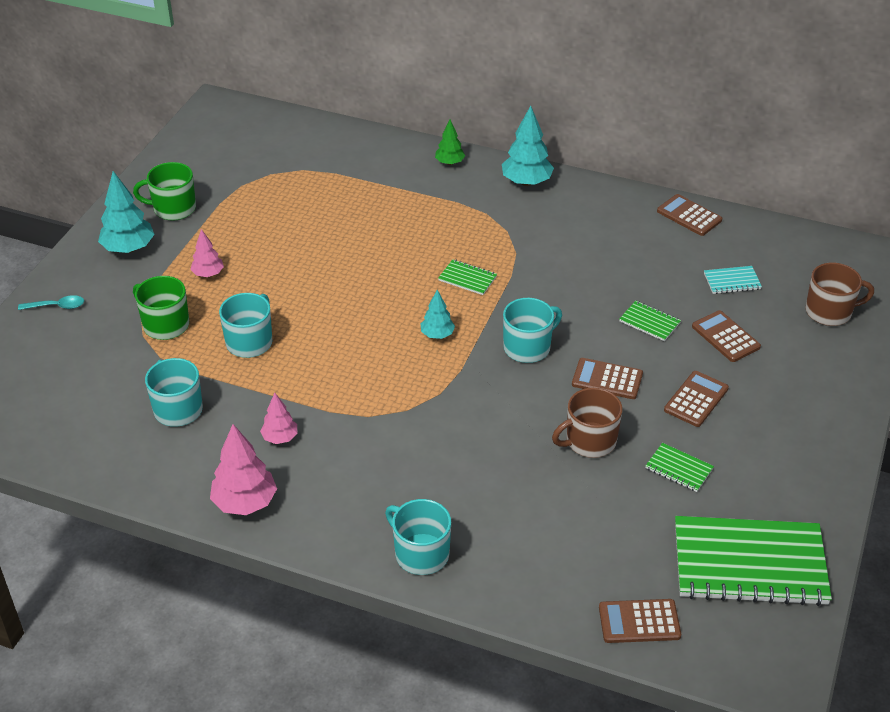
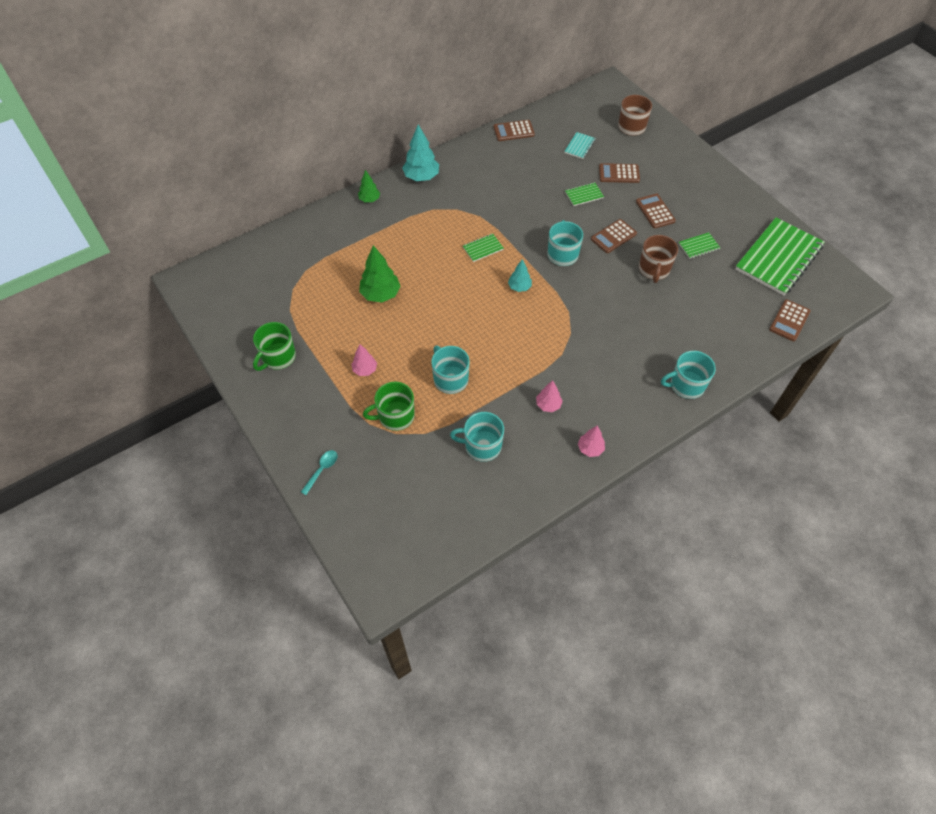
camera: 55 degrees left, 15 degrees up
turquoise tree [98,171,155,253] -> none
pink tree [210,424,277,515] -> pink tree [578,426,605,457], size x0.59
none -> green tree [359,245,401,303]

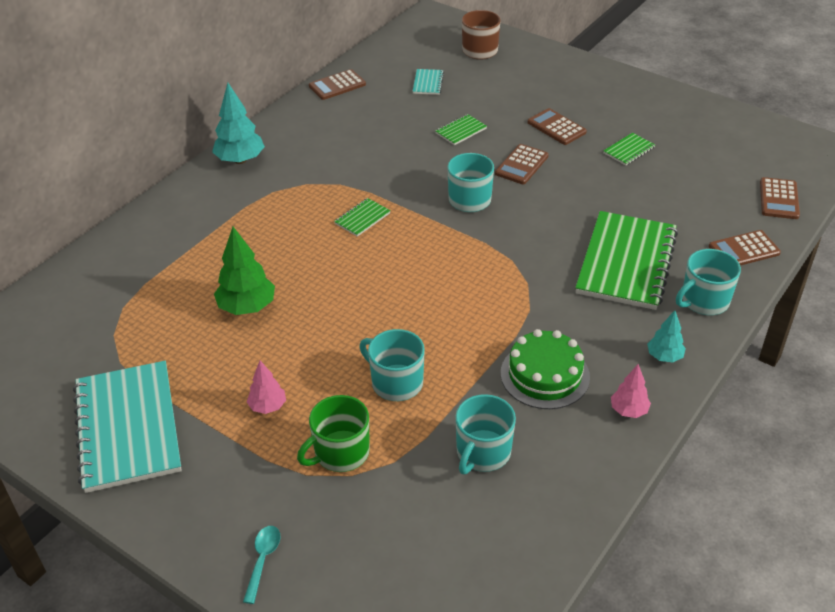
camera: 20 degrees left, 15 degrees down
green mug [253,322,296,371] -> turquoise notebook [73,361,182,493]
green tree [358,170,380,202] -> none
turquoise mug [450,412,504,462] -> turquoise mug turned 45 degrees counterclockwise [455,394,516,474]
turquoise tree [508,259,532,292] -> turquoise tree moved to [647,310,686,362]
pink tree [536,380,563,412] -> green cake [501,329,590,409]
brown calculator [599,163,640,183] -> brown calculator moved to [709,230,781,266]
brown mug [639,235,678,283] -> none
green notebook [735,217,825,296] -> green notebook moved to [575,211,678,310]

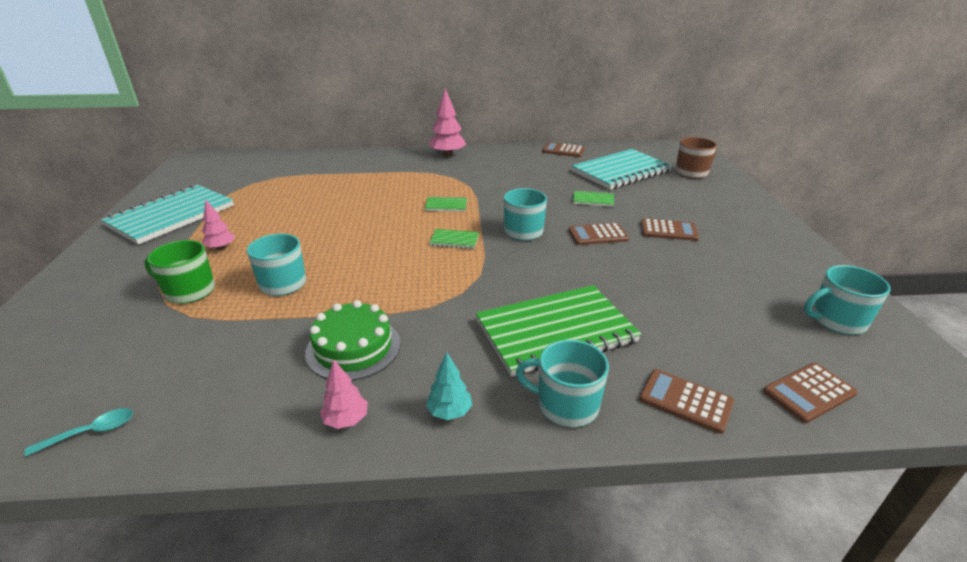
camera: 50 degrees right, 10 degrees down
turquoise tree [212,83,265,164] -> pink tree [428,88,466,157]
green tree [214,227,275,315] -> none
turquoise spoon [243,526,281,604] -> turquoise spoon moved to [25,408,133,457]
turquoise notebook [412,69,444,95] -> turquoise notebook [572,149,672,190], size x2.38
turquoise mug [455,394,516,474] -> turquoise mug moved to [804,265,891,335]
brown calculator [527,108,587,145] -> brown calculator turned 90 degrees clockwise [641,218,699,241]
green notebook [603,133,655,165] -> green notebook moved to [429,229,479,249]

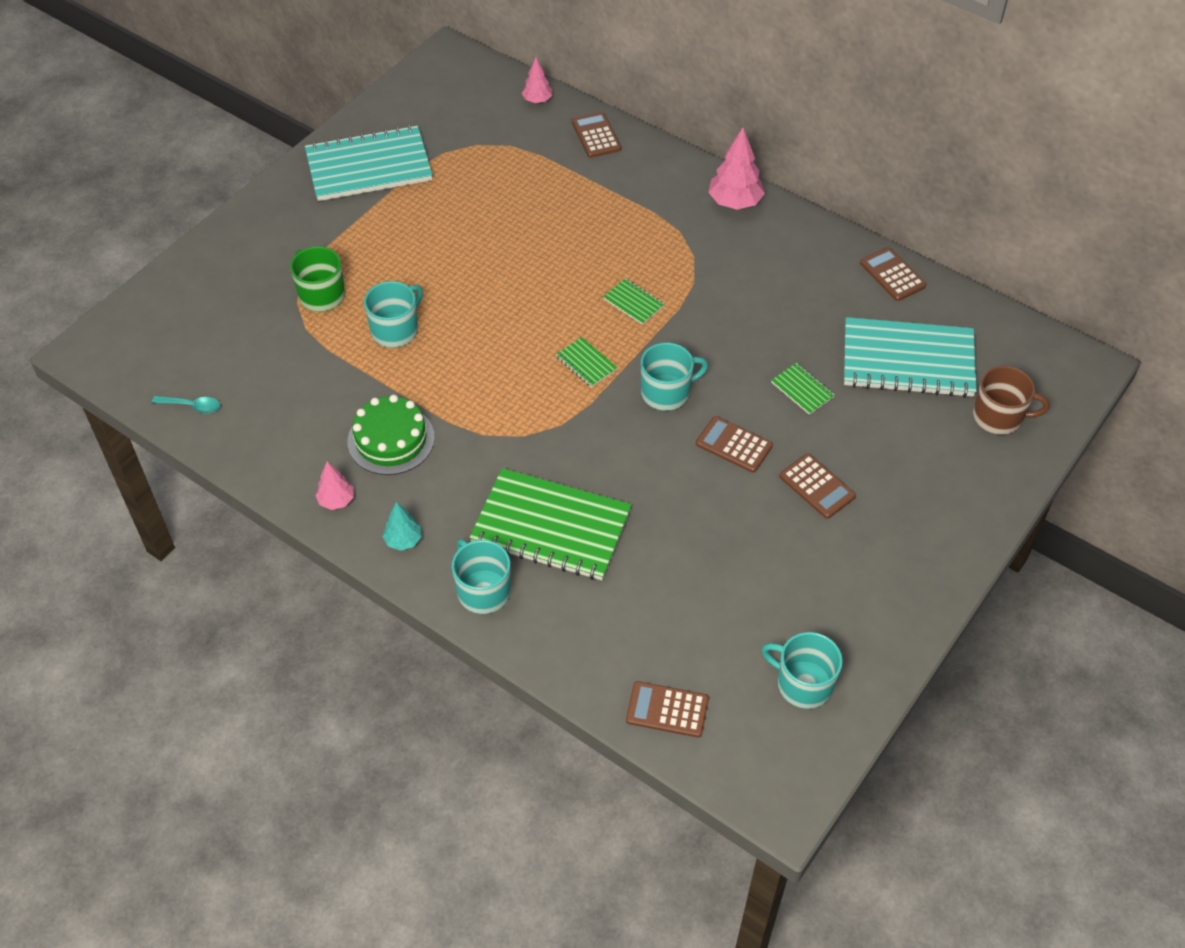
camera: 40 degrees right, 20 degrees up
pink tree [202,200,235,250] -> pink tree moved to [522,57,552,103]
brown calculator [639,369,734,434] -> brown calculator moved to [572,112,621,158]

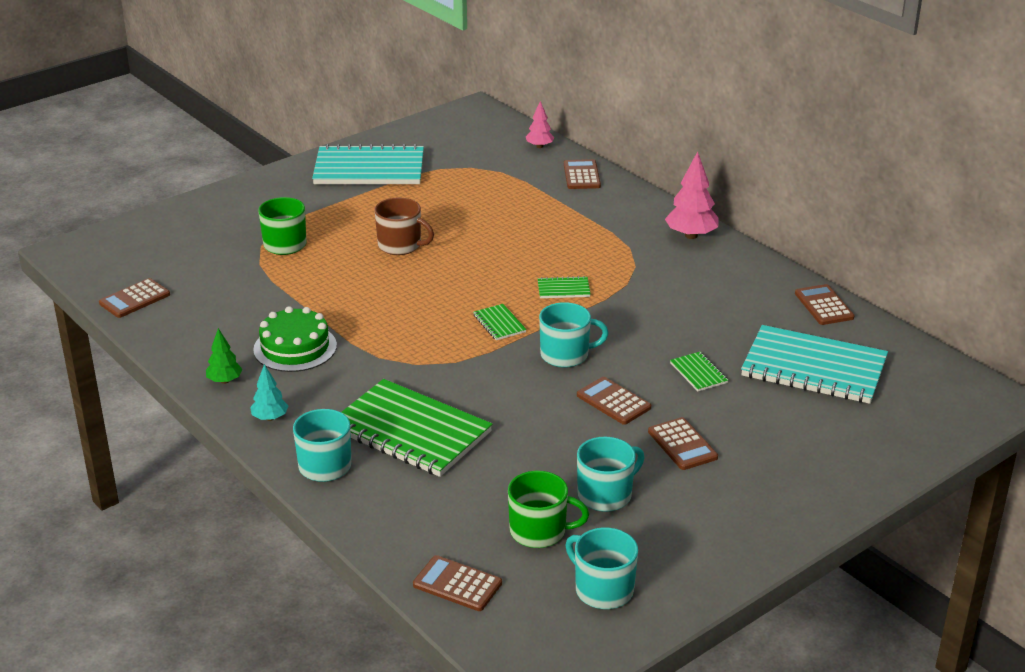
camera: 15 degrees right, 20 degrees down
turquoise spoon [152,396,220,414] -> brown calculator [99,278,170,318]
pink tree [315,461,354,510] -> green tree [206,328,243,384]
turquoise mug [364,281,423,348] -> turquoise mug moved to [577,437,645,512]
green notebook [603,278,664,325] -> green notebook turned 60 degrees counterclockwise [537,276,591,298]
brown mug [973,366,1049,435] -> brown mug moved to [374,197,434,255]
none -> green mug [508,471,589,548]

